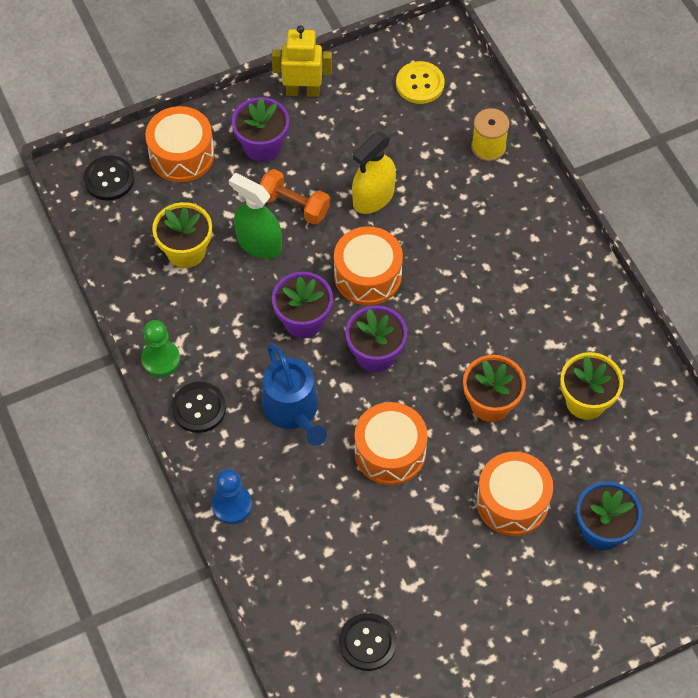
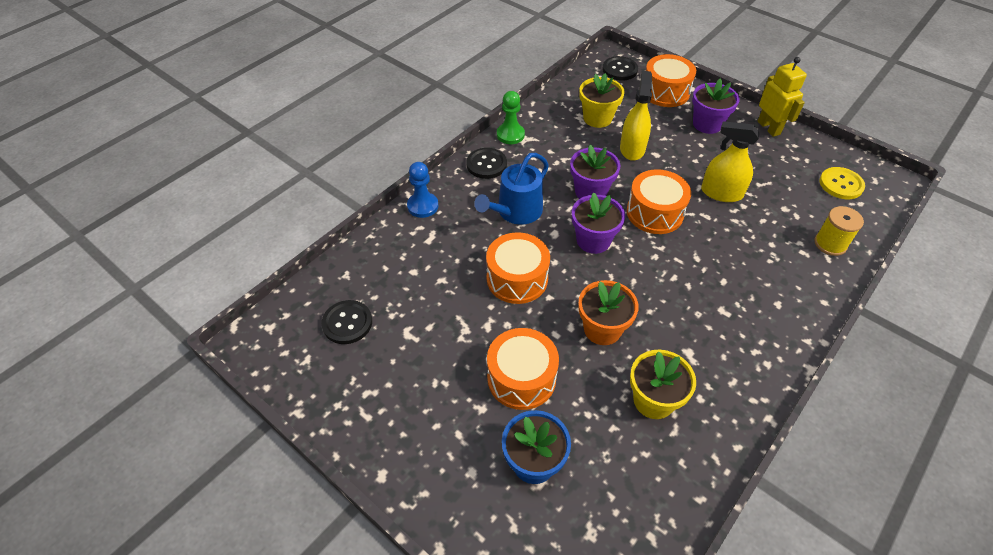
camera: 65 degrees right, 10 degrees down
green spray bottle [229,173,282,259] -> yellow spray bottle [620,71,652,161]
orange dumbbell [260,169,330,225] -> none

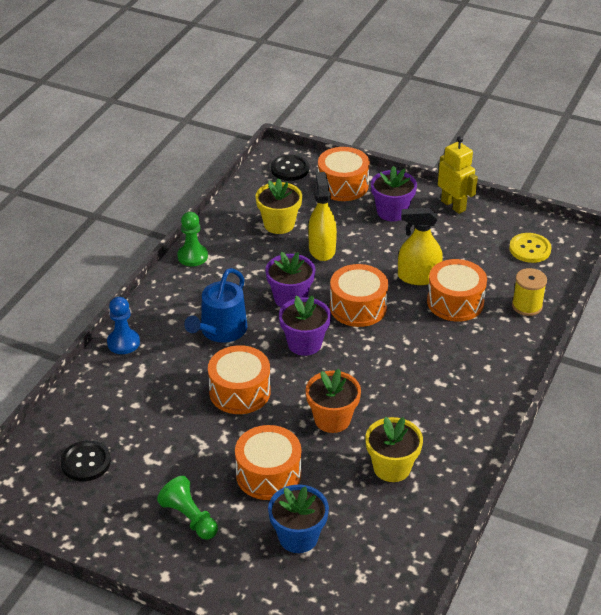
camera: 15 degrees left, 10 degrees down
black button [466,148,507,179] -> none
none -> green pawn [157,476,218,540]
none -> orange drum [427,259,487,322]

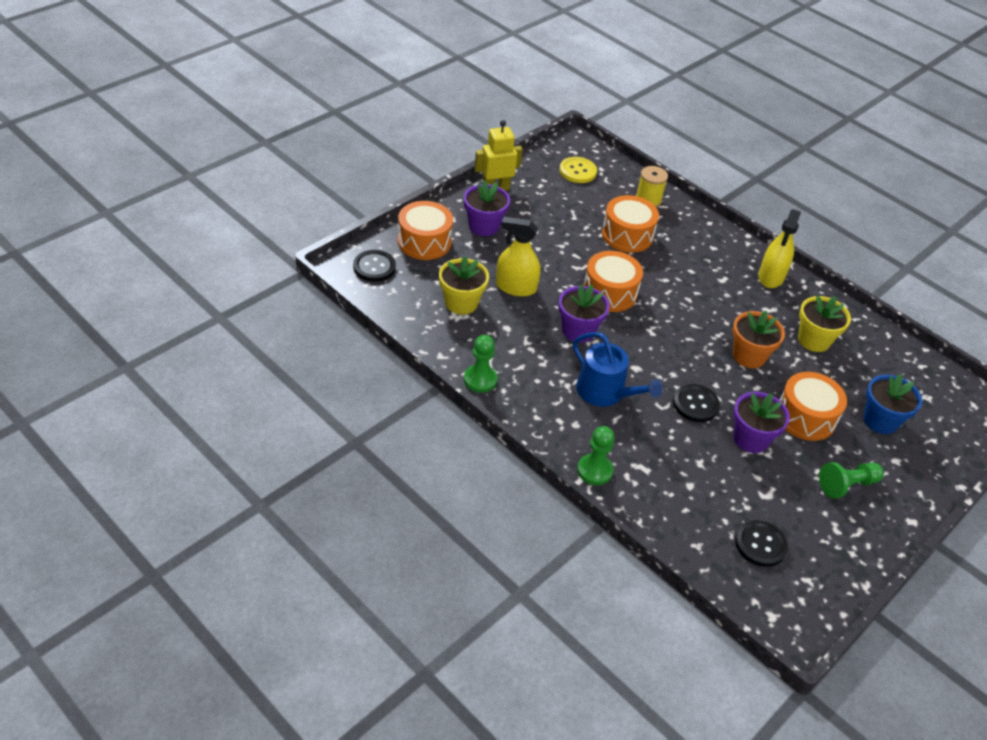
camera: 75 degrees left, 5 degrees up
blue pawn [107,297,140,354] -> green pawn [577,426,615,485]
orange drum [208,345,271,414] -> black button [673,384,720,422]
purple flower pot [279,295,331,356] -> purple flower pot moved to [733,392,790,453]
yellow spray bottle [398,208,443,285] -> yellow spray bottle moved to [758,209,801,288]

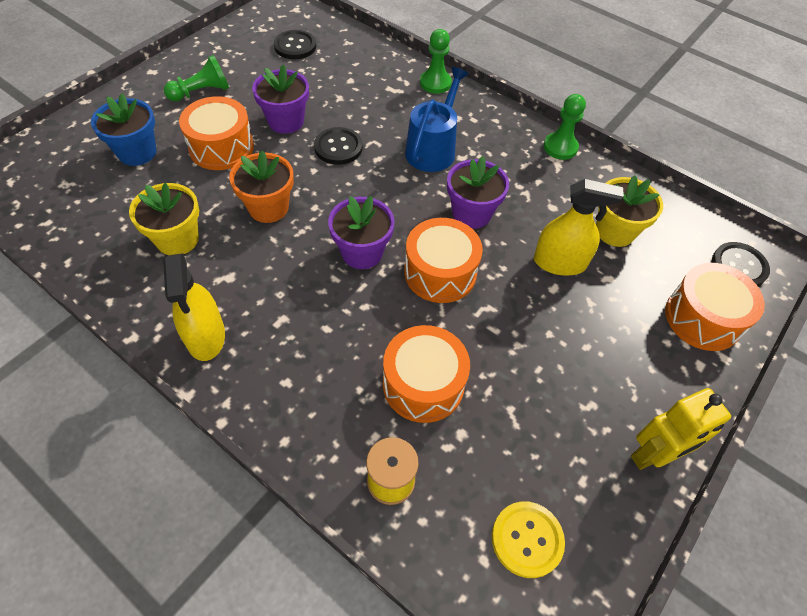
camera: 175 degrees right, 10 degrees up
purple flower pot [464,180,510,236] -> purple flower pot moved to [328,196,394,269]
blue watering can [573,332,663,407] -> blue watering can turned 75 degrees clockwise [405,67,468,172]
yellow spray bottle [758,209,801,288] -> yellow spray bottle turned 150 degrees clockwise [163,253,225,361]

